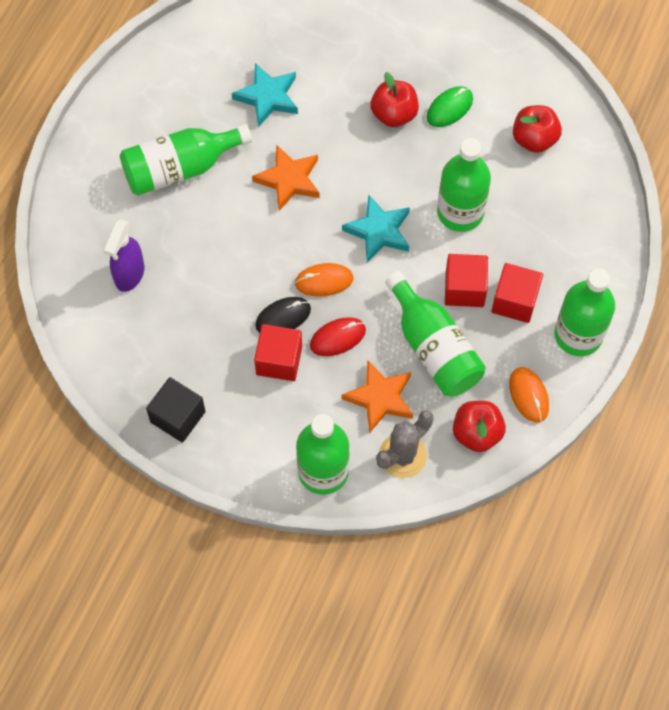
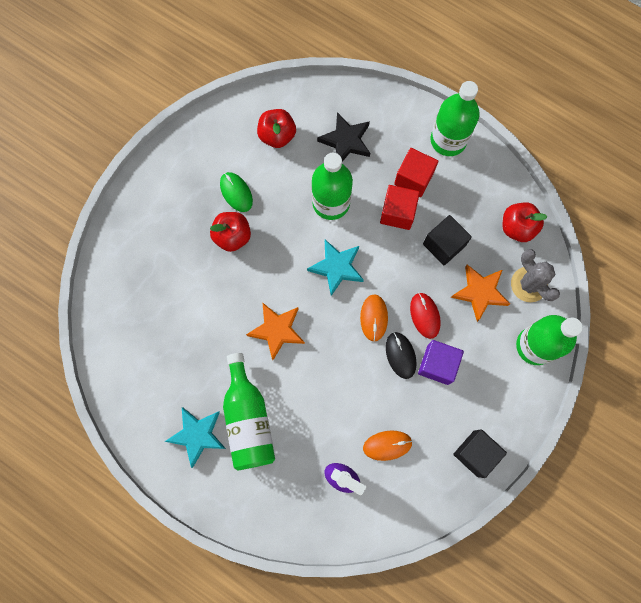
camera: 80 degrees left, 10 degrees up
turquoise star [232,63,298,127] -> turquoise star moved to [164,407,226,468]
red cube [254,324,302,381] -> purple cube [418,340,464,385]
green bottle [385,272,486,397] -> black cube [423,215,472,265]
orange mouse [509,367,549,423] -> orange mouse moved to [363,431,413,461]
none -> black star [317,112,370,161]

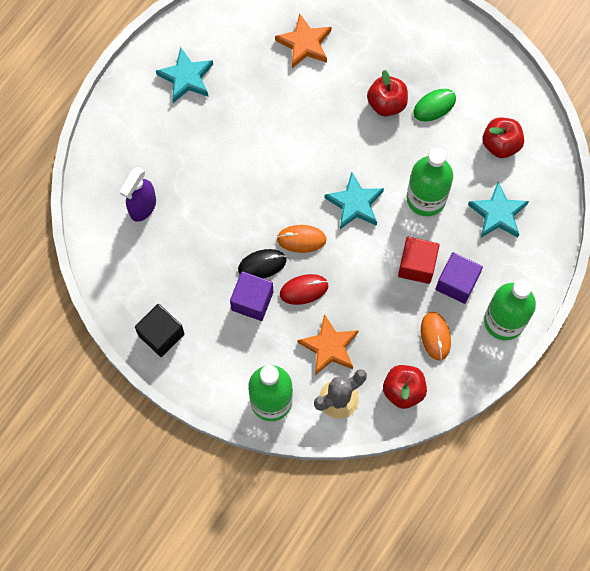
camera: 90 degrees right, 5 degrees down
green bottle [223,353,275,471] -> none
orange star [246,302,305,360] -> orange star moved to [275,13,331,68]
black star [317,112,370,161] -> turquoise star [468,182,529,238]
orange mouse [363,431,413,461] -> orange mouse moved to [421,312,451,360]
red cube [394,148,438,197] -> purple cube [436,252,483,304]
black cube [423,215,472,265] -> none

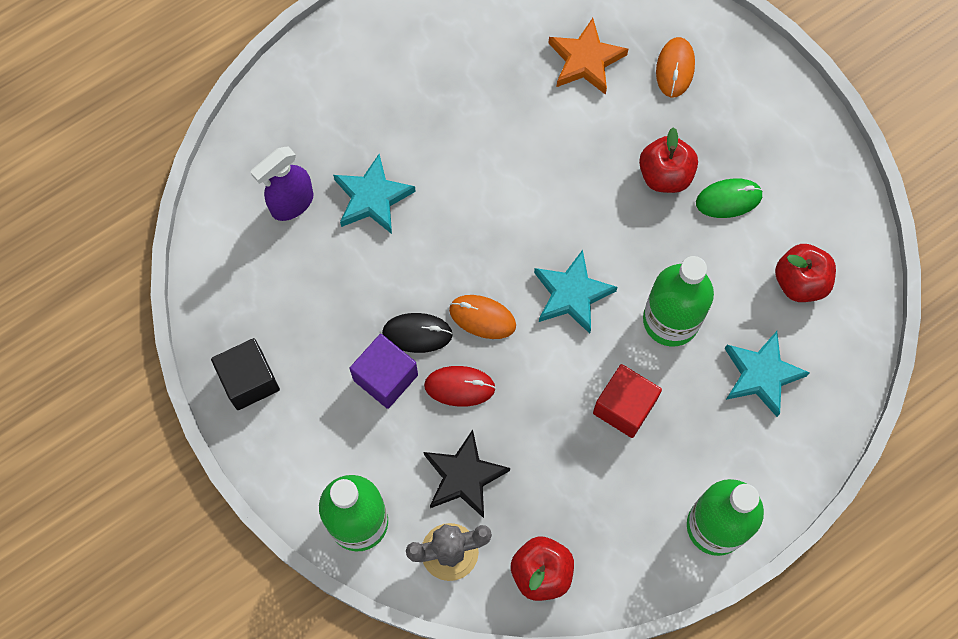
camera: 20 degrees right, 0 degrees up
turquoise star [156,47,213,103] -> turquoise star moved to [333,154,416,234]
orange star [298,314,359,375] -> black star [424,430,510,518]
orange mouse [421,312,451,360] -> orange mouse moved to [656,37,695,98]
purple cube [436,252,483,304] -> none

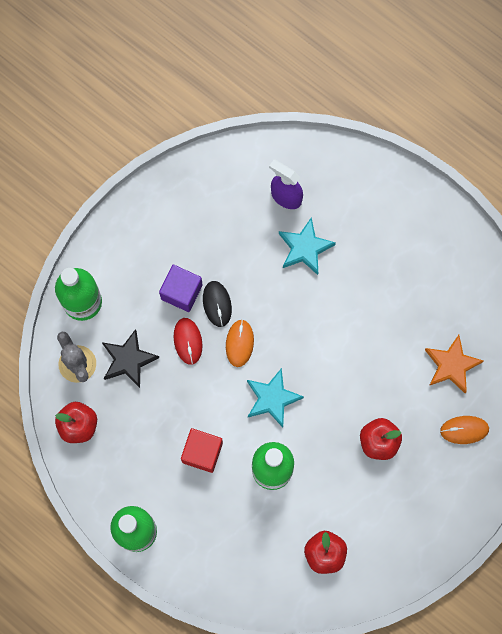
camera: 75 degrees right, 5 degrees up
black cube [211,338,280,410] -> none
green mouse [696,178,763,218] -> none
turquoise star [725,331,810,417] -> none

